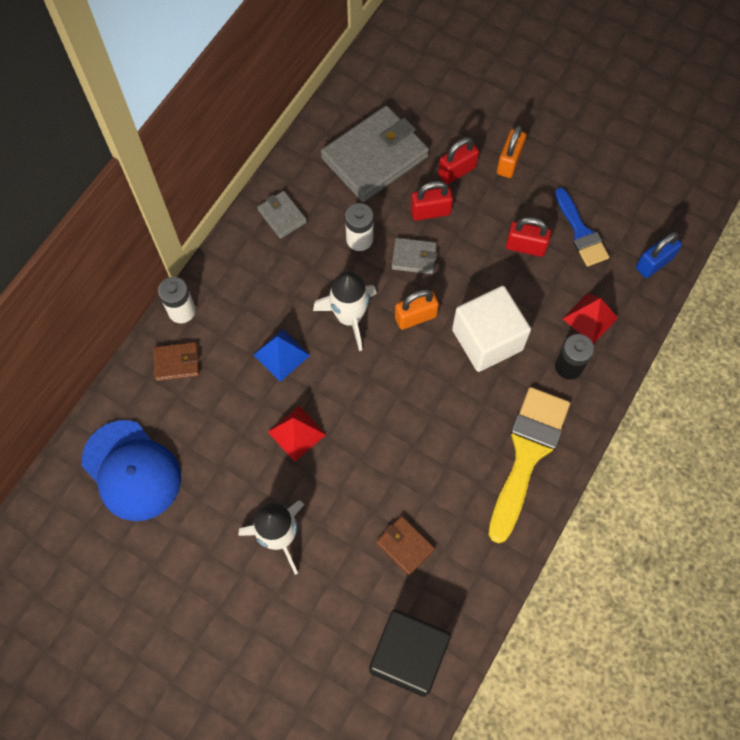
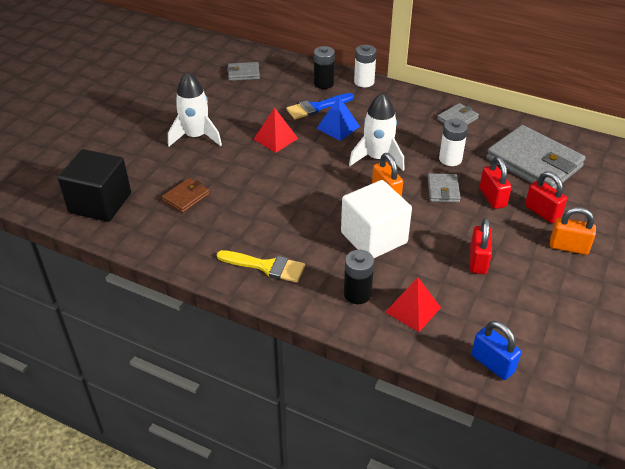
camera: 85 degrees right, 25 degrees down
blue cap [82,420,181,521] -> grey wallet [227,62,260,81]
brown wallet [153,342,200,381] -> black battery [314,46,335,89]
yellow brush [488,387,570,543] -> yellow brush [217,250,305,283], size x0.61
blue brush [555,188,609,267] -> blue brush moved to [286,93,354,120]

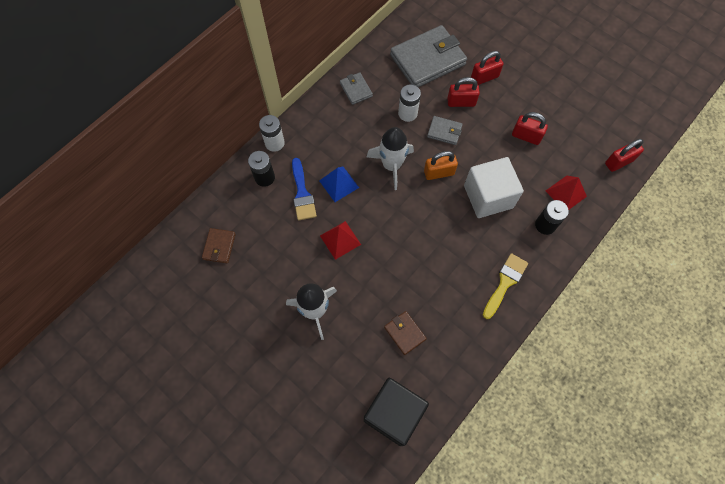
camera: 75 degrees left, 25 degrees up
grey wallet [227,62,260,81] -> brown wallet [202,228,236,263]
blue padlock [471,321,521,380] -> red padlock [605,139,644,172]
orange padlock [550,207,596,255] -> none

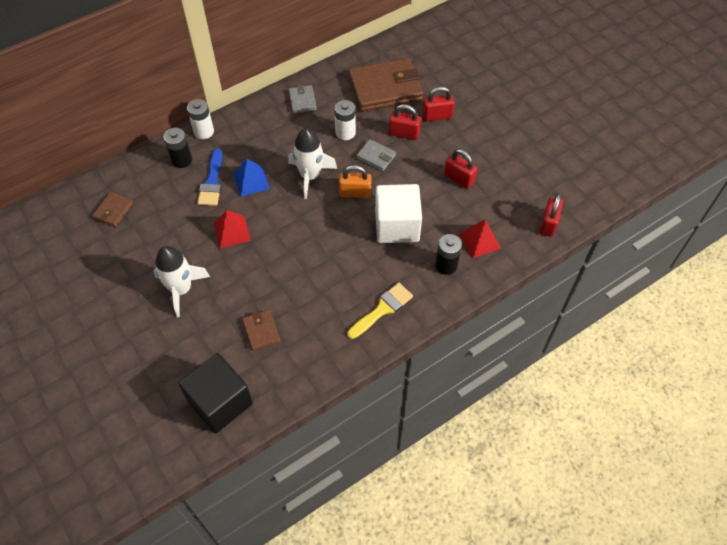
camera: 15 degrees right, 10 degrees down
grey wallet [390,25,467,87] -> brown wallet [349,58,423,112]
red padlock [605,139,644,172] -> red padlock turned 60 degrees counterclockwise [540,193,563,237]

